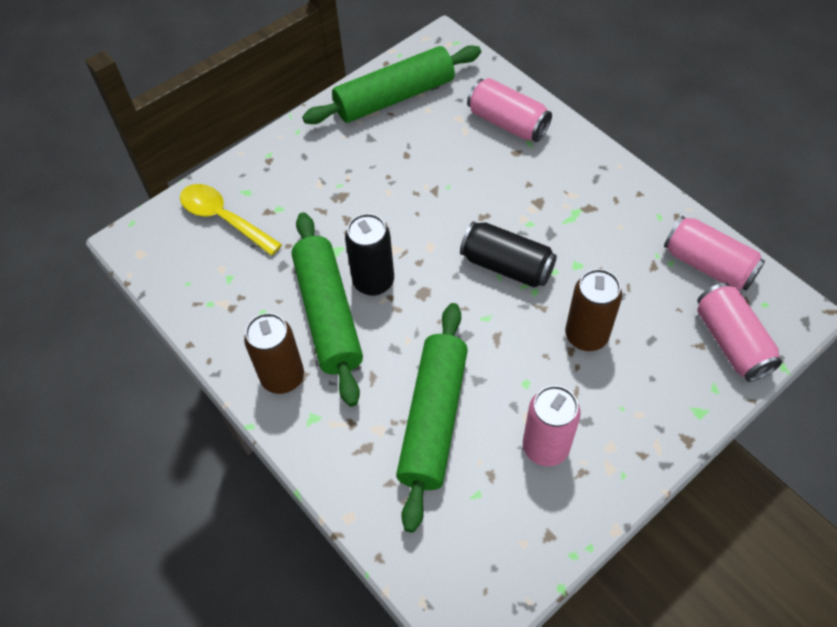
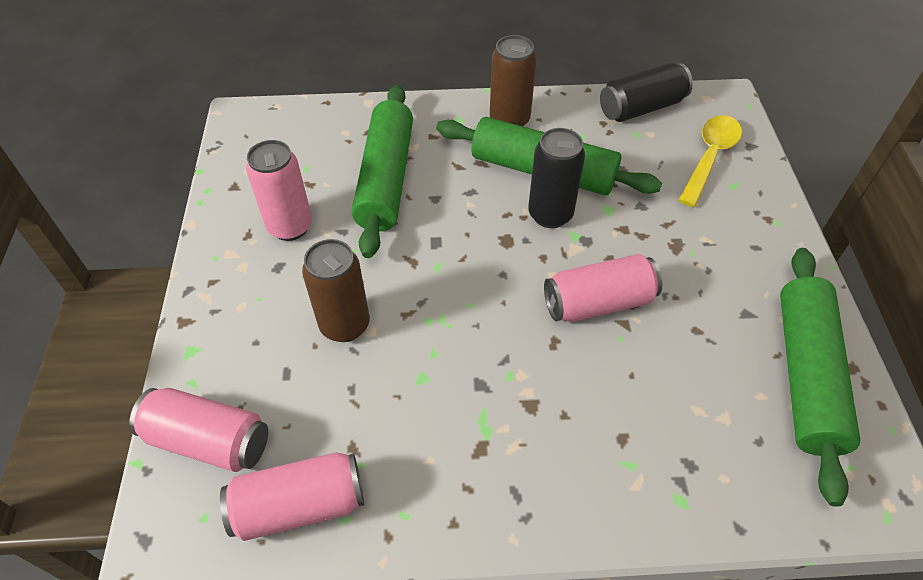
camera: 125 degrees right, 5 degrees down
yellow spoon [180,184,282,255] -> yellow spoon turned 45 degrees counterclockwise [678,115,742,207]
green rolling pin [396,303,468,533] -> green rolling pin turned 45 degrees clockwise [352,85,413,258]
black can [460,222,557,287] -> black can moved to [600,63,693,122]
pink can [467,78,552,142] -> pink can moved to [544,254,662,322]

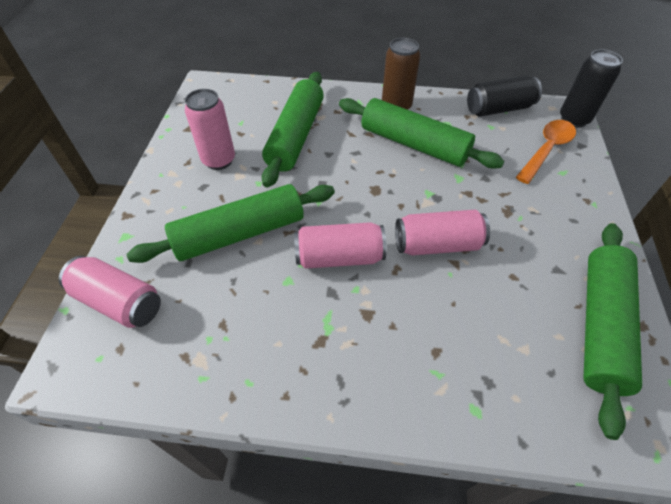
camera: 10 degrees right, 0 degrees up
pink can [220,452,364,541] -> pink can moved to [294,222,387,269]
brown can [302,239,370,342] -> green rolling pin [126,184,335,263]
black can [528,128,585,228] -> black can moved to [560,49,623,128]
yellow spoon [678,115,742,207] -> orange spoon [516,120,576,184]

